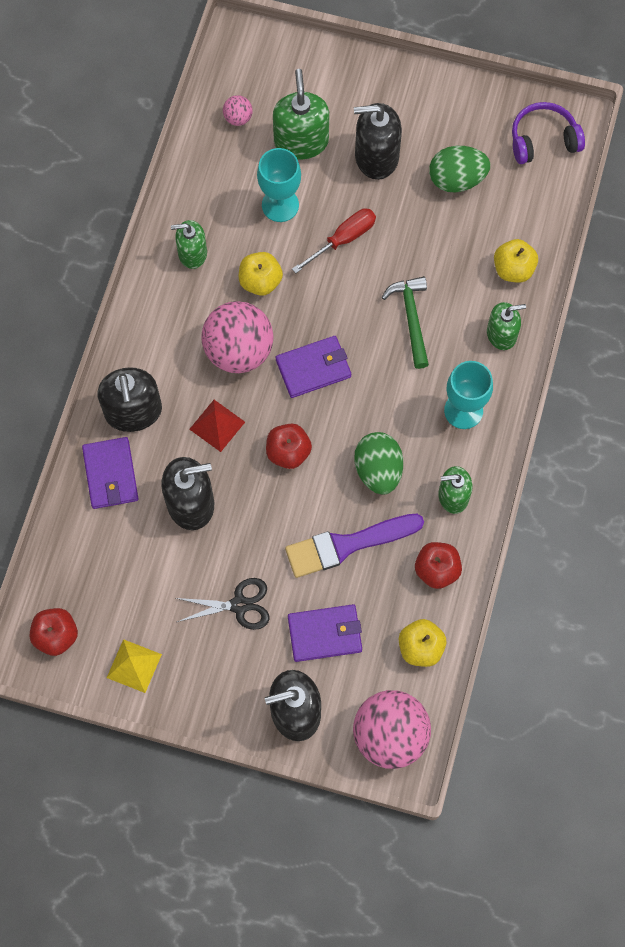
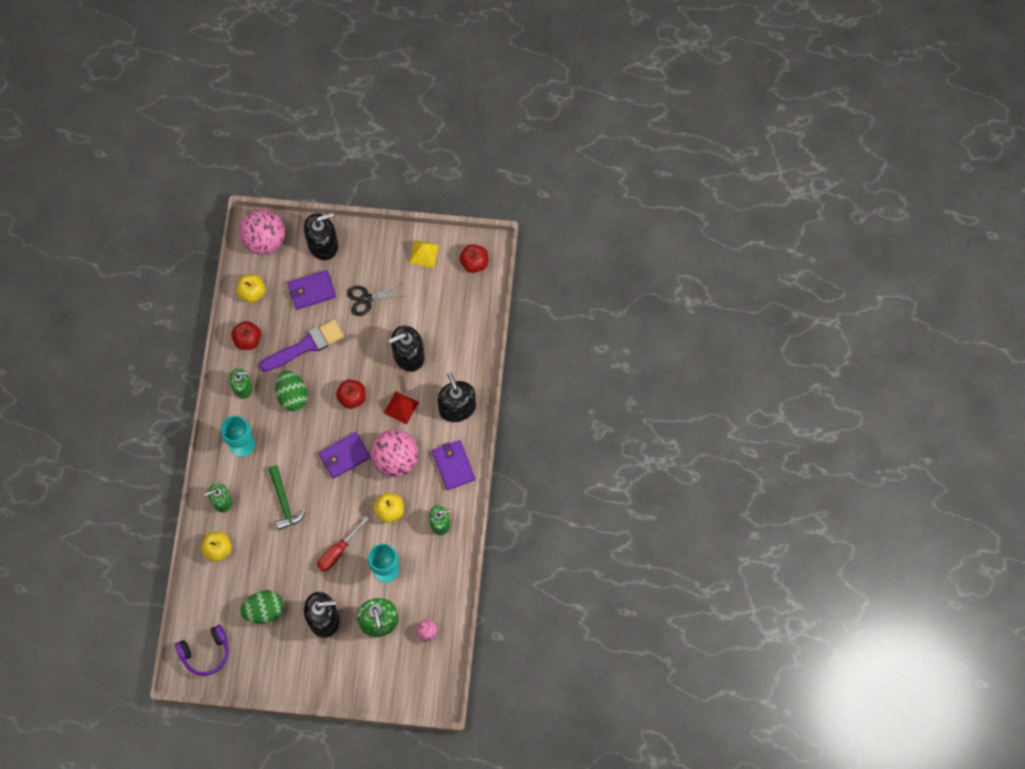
camera: 170 degrees right, 0 degrees up
purple wallet [82,437,139,509] -> purple wallet moved to [432,440,475,490]

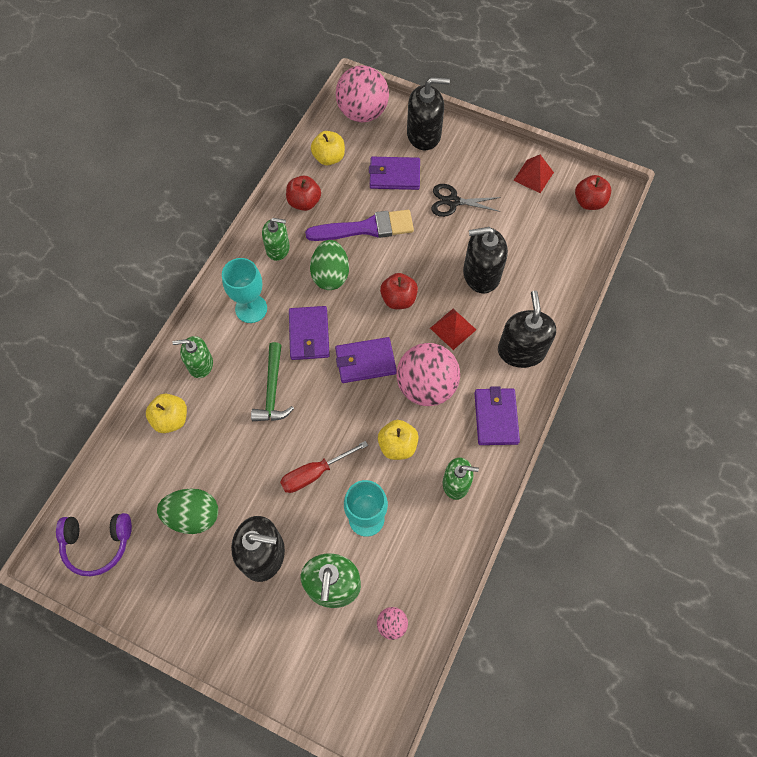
camera: 20 degrees right, 5 degrees down
yellow pyramid [409,240,439,268] -> red pyramid [513,155,554,193]
none -> purple wallet [289,306,330,360]

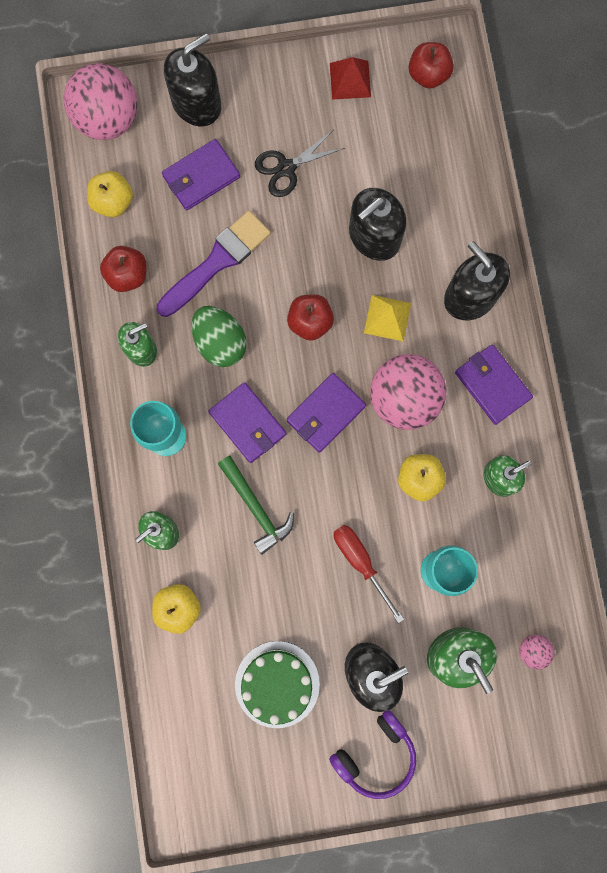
camera: 35 degrees left, 15 degrees up
purple headphones [56,513,132,576] -> purple headphones moved to [329,710,416,799]
green egg [157,489,218,534] -> green cake [235,641,320,728]
red screwdriver [280,441,368,493] -> red screwdriver turned 120 degrees clockwise [334,525,404,623]
red pyramid [430,309,476,350] -> yellow pyramid [364,295,411,341]

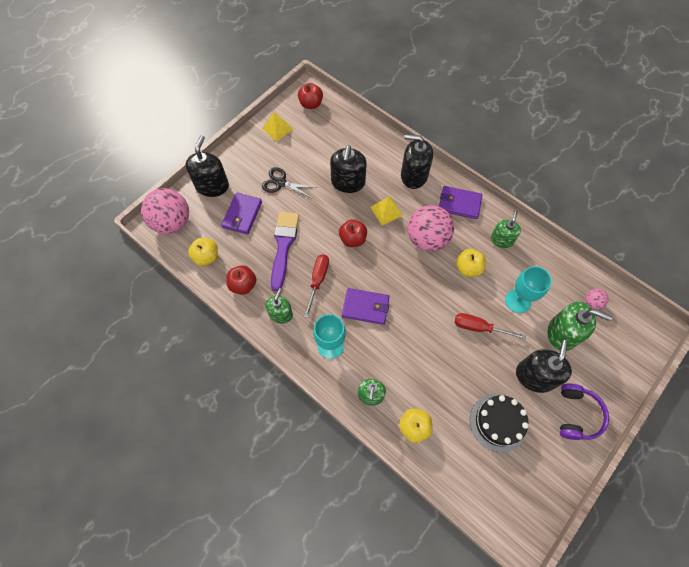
camera: 40 degrees left, 15 degrees down
green egg [191,306,247,367] -> red screwdriver [304,254,329,318]
green hammer [218,456,294,555] -> none
green cake [235,641,320,728] -> black cake [470,394,529,452]
black scissors [255,130,345,197] -> black scissors turned 90 degrees clockwise [262,167,317,198]
purple wallet [287,373,366,453] -> none
red pyramid [330,57,371,100] -> yellow pyramid [262,112,293,142]

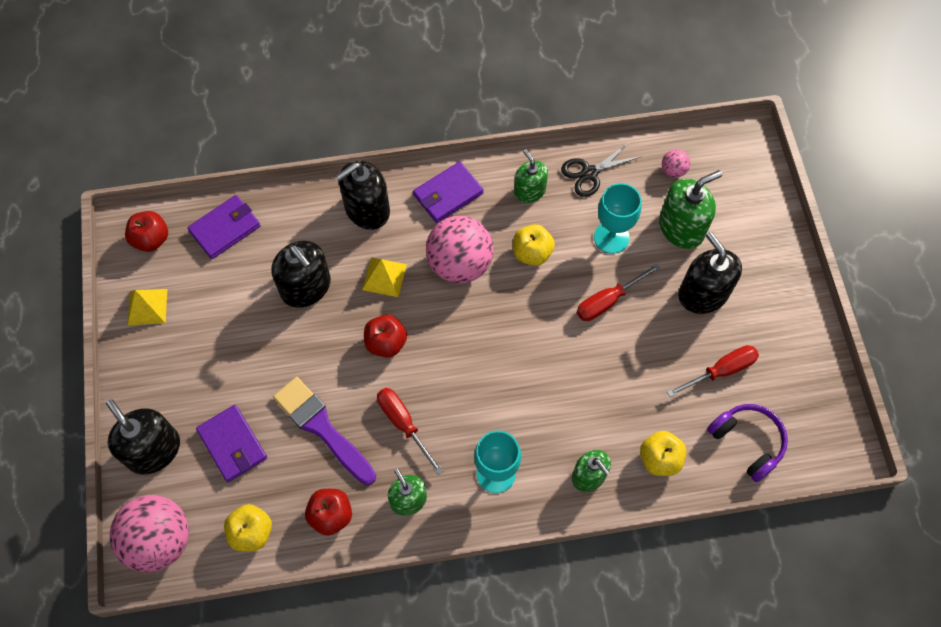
camera: 50 degrees left, 0 degrees up
black scissors [262,167,317,198] -> black scissors moved to [561,142,642,197]
purple wallet [342,288,389,325] -> purple wallet moved to [187,195,261,259]
black cake [470,394,529,452] -> red screwdriver [667,345,759,397]
purple headphones [560,384,609,440] -> purple headphones moved to [707,404,788,482]

